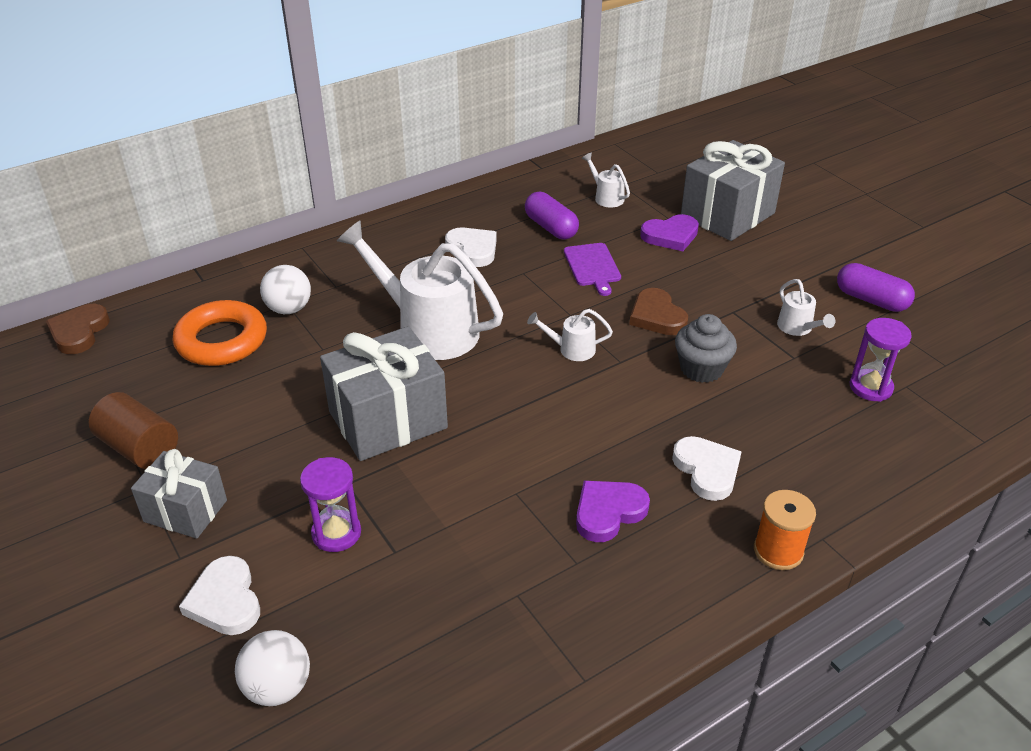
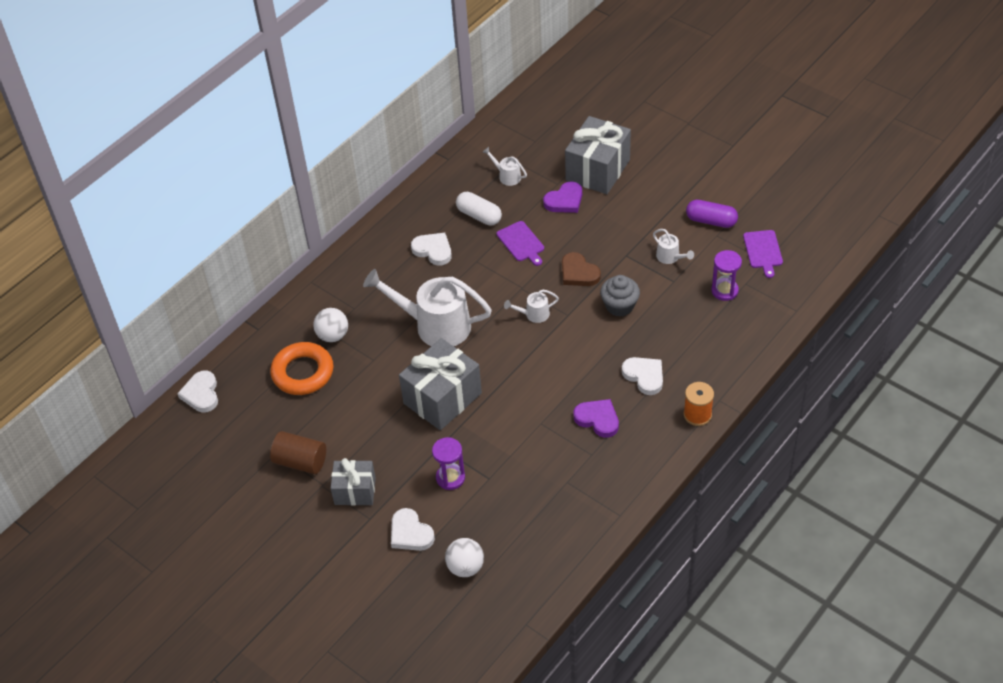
camera: 15 degrees left, 10 degrees up
brown heart [46,304,110,354] -> white heart [177,371,218,412]
purple capsule [525,192,579,239] -> white capsule [456,192,502,225]
purple heart [576,481,650,542] -> purple heart turned 90 degrees clockwise [574,399,619,438]
none -> purple cutting board [743,230,783,278]

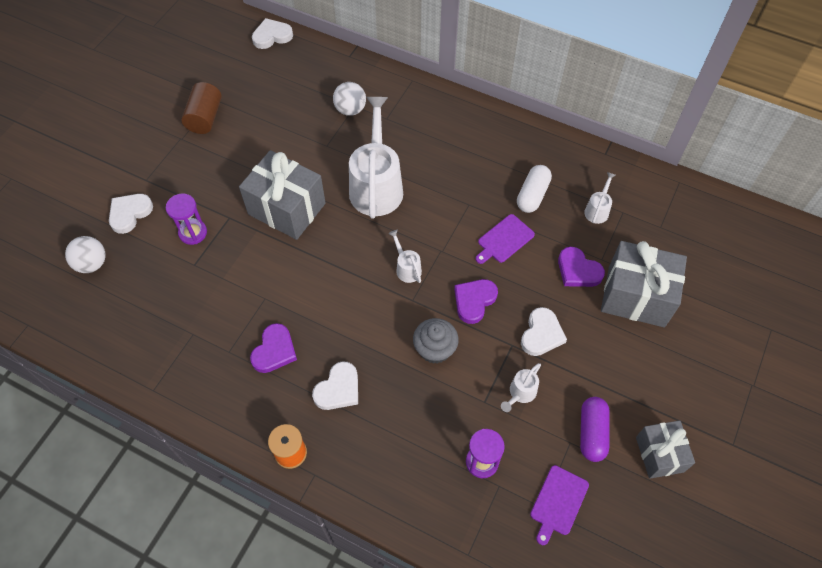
camera: 75 degrees right, 10 degrees up
orange ring [270,342,333,395] -> none
grey gift [331,458,376,506] -> grey gift moved to [636,420,695,479]
white heart [411,233,452,266] -> white heart moved to [521,307,567,356]
brown heart [562,252,601,286] -> purple heart [454,279,498,324]
purple cutting board [743,230,783,278] -> purple cutting board turned 45 degrees counterclockwise [530,465,589,545]

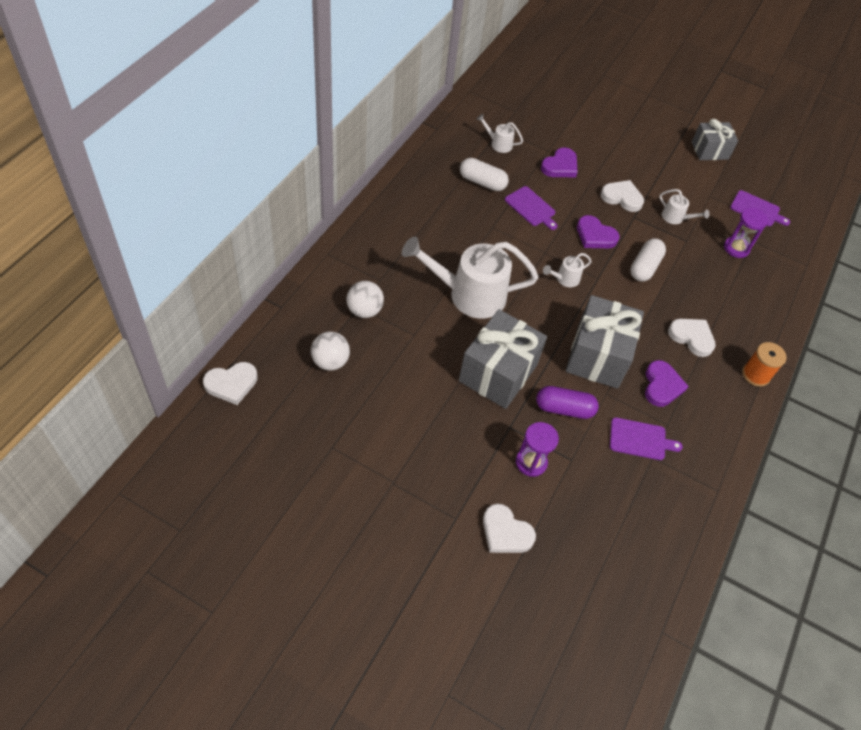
camera: 95 degrees left, 5 degrees down
white ball [65,236,106,273] -> white ball moved to [311,331,350,371]
brown cylinder [181,82,222,134] -> none
purple heart [250,323,297,373] -> purple heart turned 75 degrees clockwise [645,360,689,407]
white heart [252,18,293,49] -> white heart turned 90 degrees counterclockwise [203,362,257,405]
grey cupcake [413,318,459,364] -> white capsule [630,238,666,282]
purple capsule [580,397,610,462] -> purple capsule moved to [536,386,599,419]
grey gift [601,241,687,327] -> grey gift moved to [566,295,644,389]
none -> purple cutting board [610,417,683,460]

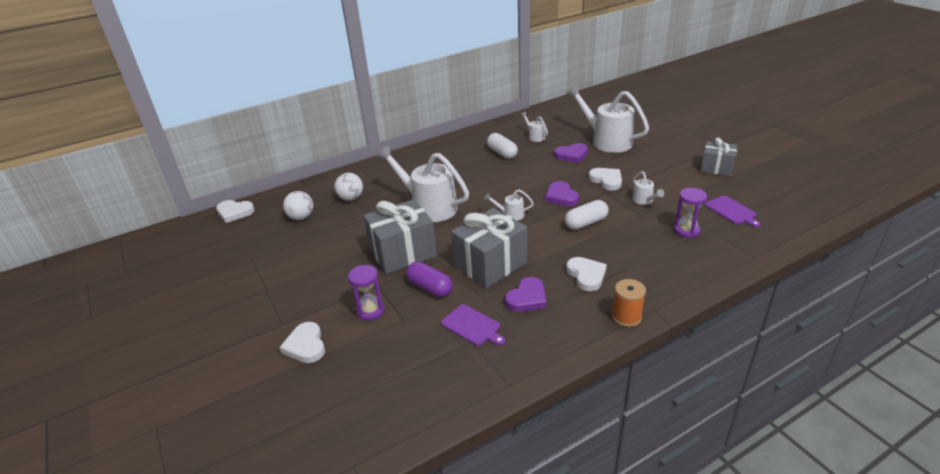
camera: 40 degrees right, 20 degrees down
purple cutting board [505,186,558,230] -> none
none -> white watering can [566,84,649,153]

